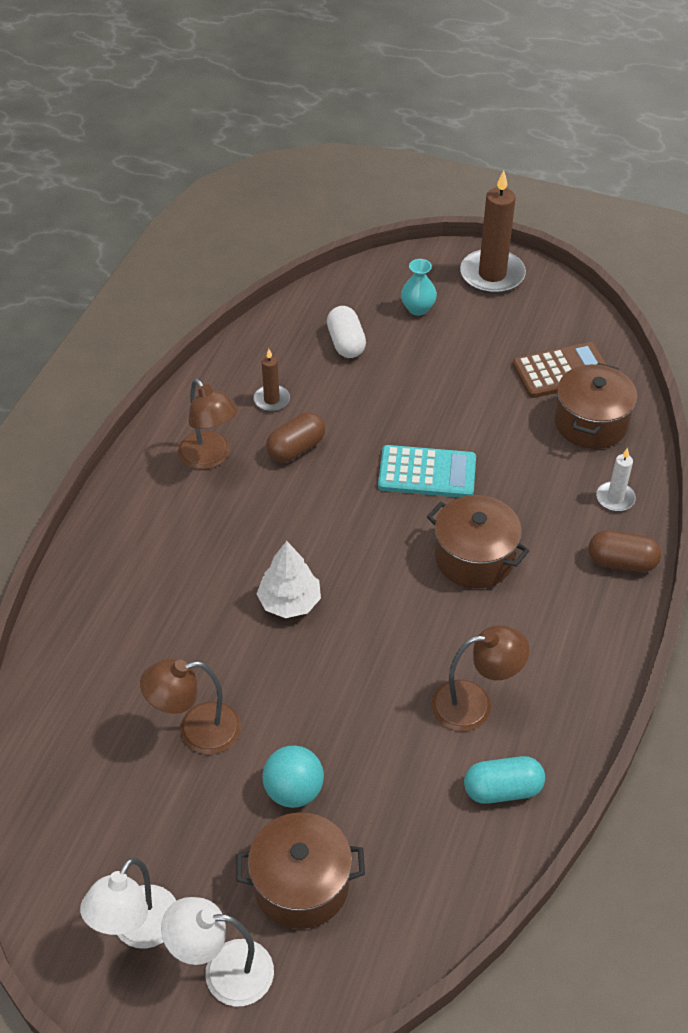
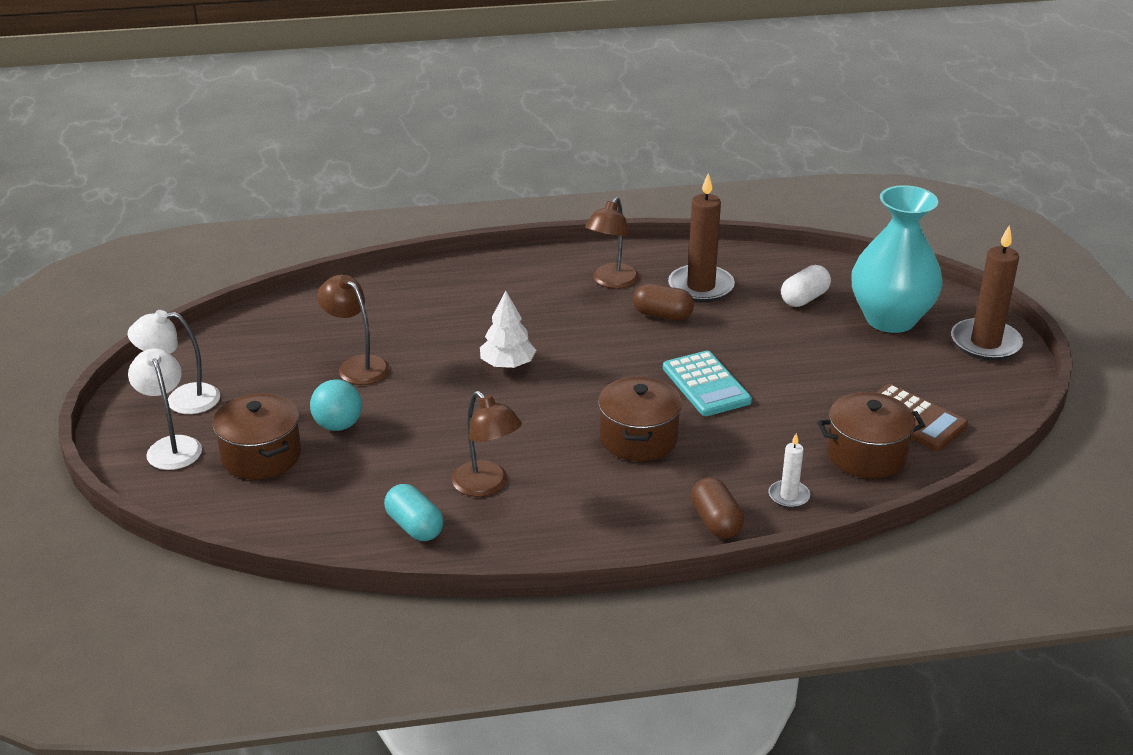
camera: 60 degrees right, 15 degrees down
brown candle [253,349,290,412] -> brown candle [668,173,735,303], size x1.94
turquoise vase [401,259,437,316] -> turquoise vase [851,185,942,333], size x2.42

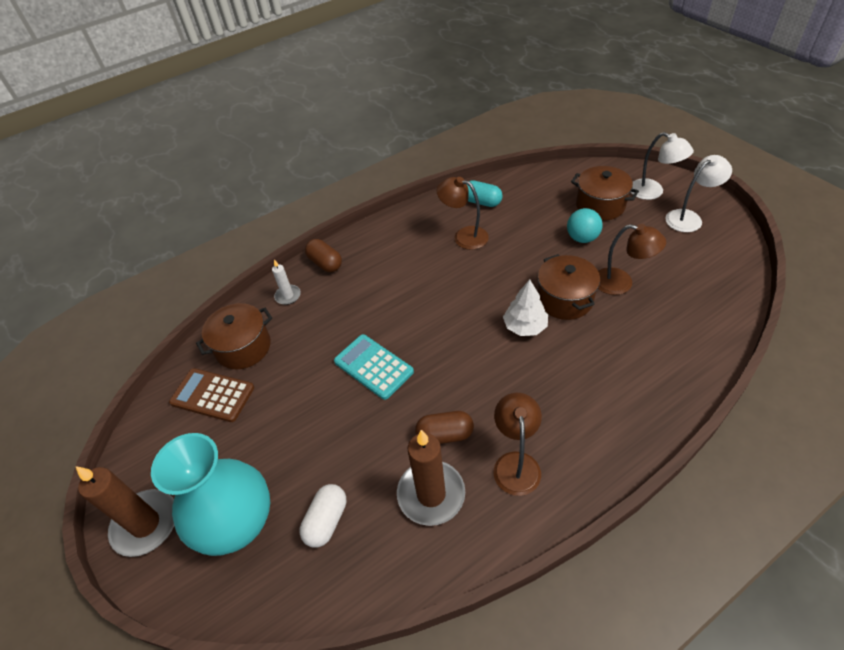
camera: 160 degrees right, 15 degrees up
brown pot [598,376,682,461] -> brown pot moved to [538,254,600,320]

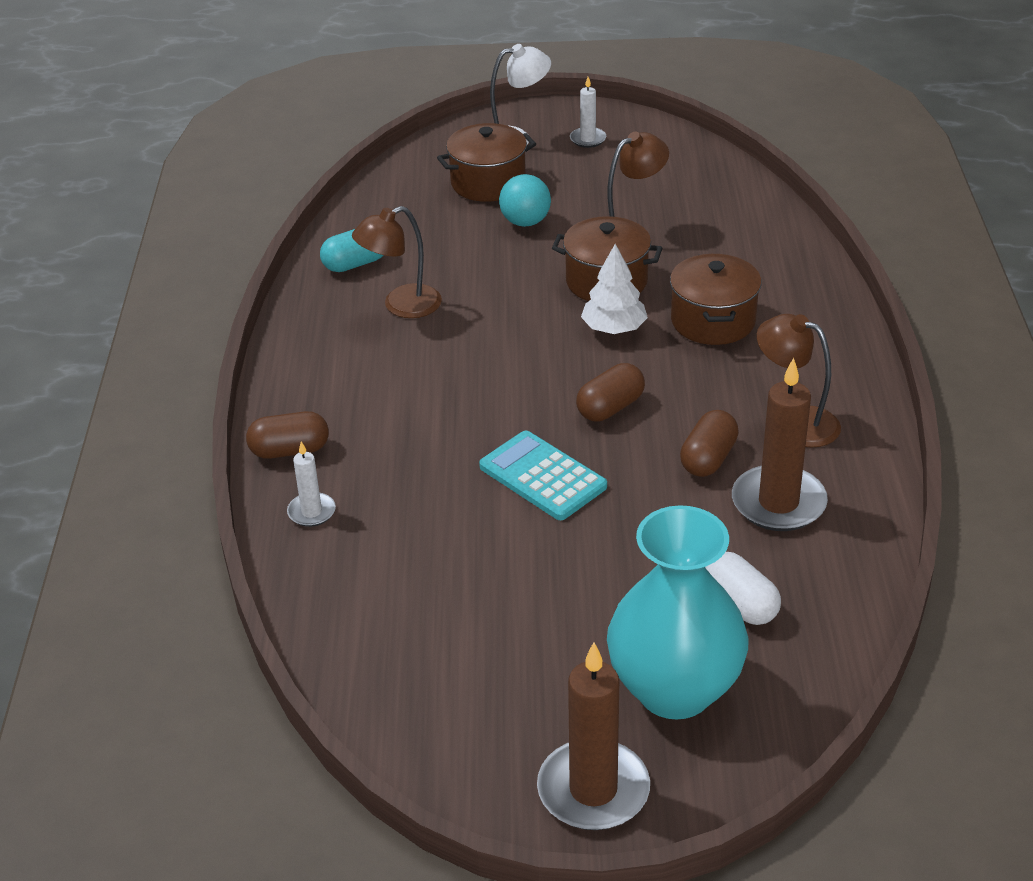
camera: 60 degrees left, 10 degrees down
brown calculator [169,368,254,422] -> none
brown pot [196,303,272,369] -> brown pot moved to [670,254,762,345]
turquoise calculator [334,334,414,400] -> turquoise calculator turned 60 degrees clockwise [479,431,607,520]
white lamp [665,155,732,232] -> white candle [570,77,606,148]
none -> brown capsule [576,363,645,421]

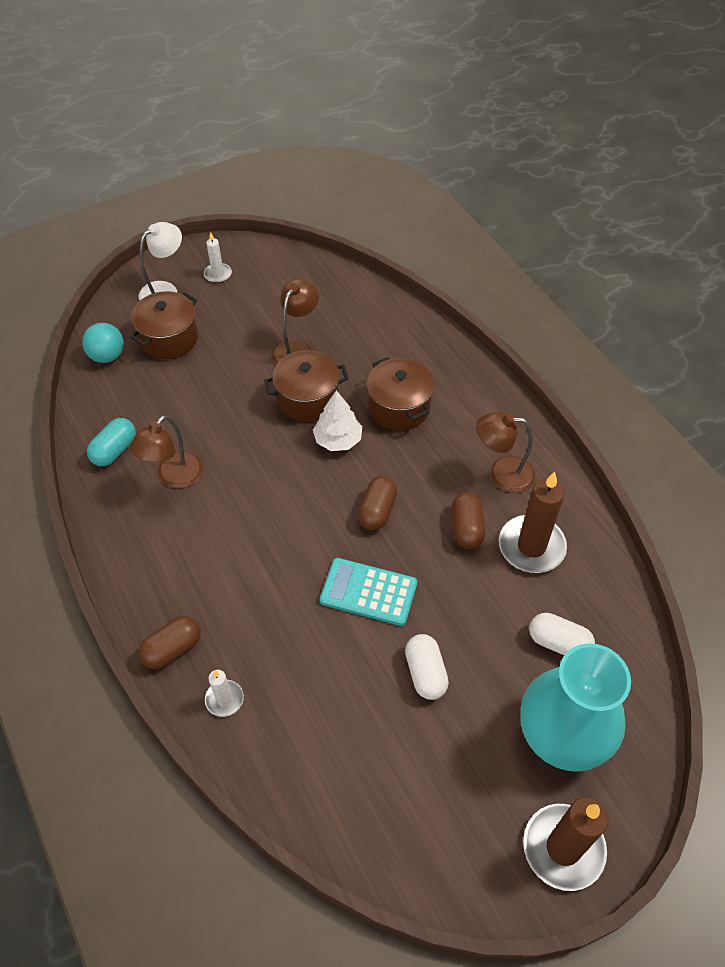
camera: 30 degrees left, 15 degrees up
turquoise ball [499,174,551,227] -> turquoise ball moved to [82,323,124,363]
none -> white capsule [405,634,449,700]

